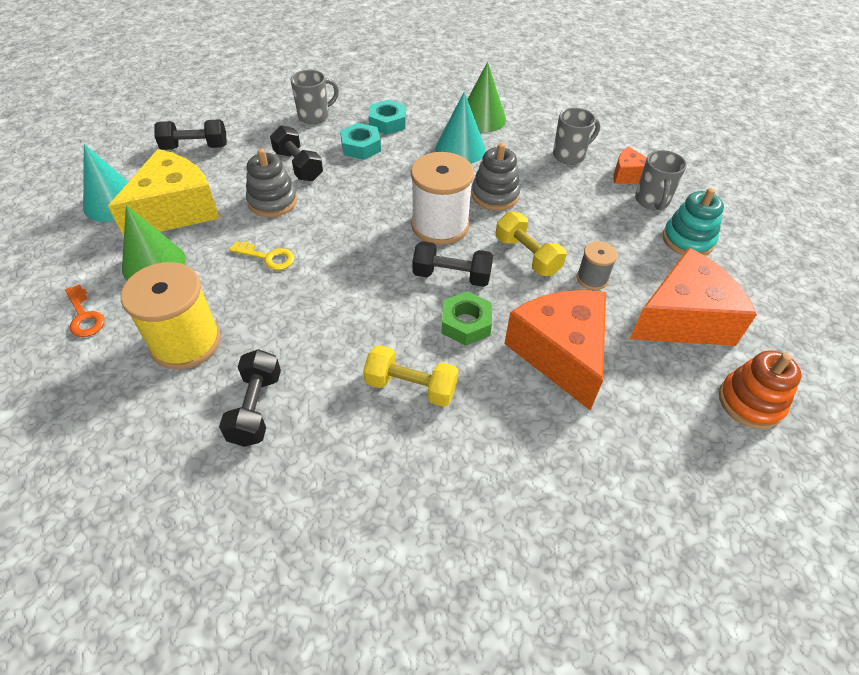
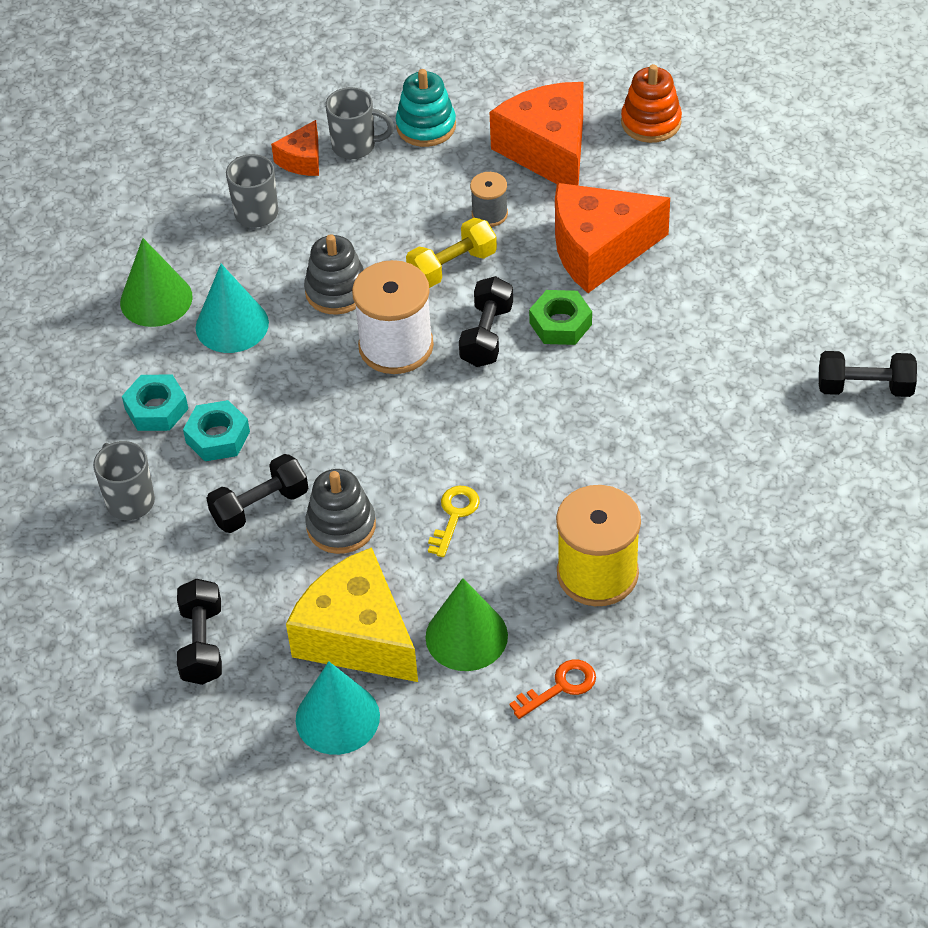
camera: 85 degrees left, 0 degrees up
black dumbbell [219,349,281,447] -> black dumbbell moved to [819,351,917,397]
yellow dumbbell [363,345,459,407] -> none

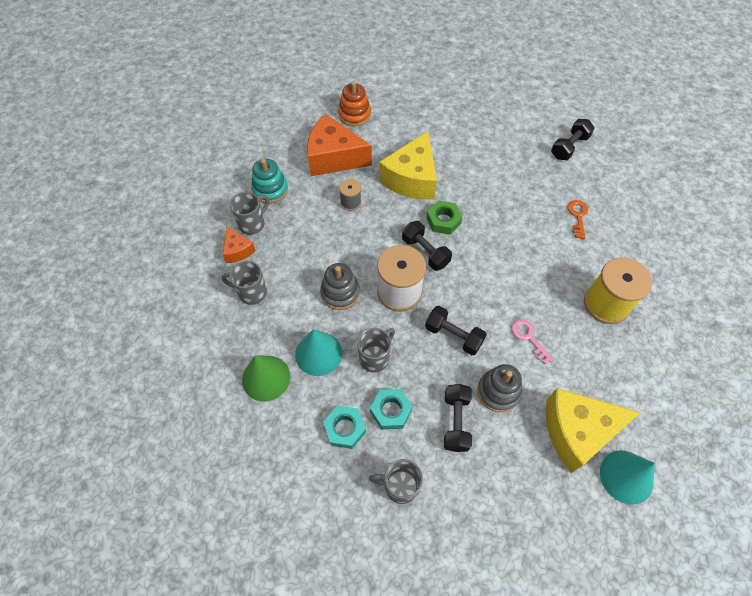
camera: 55 degrees left, 10 degrees up
black dumbbell [177,578,222,685] -> black dumbbell moved to [425,306,487,355]
yellow dumbbell [406,218,497,288] -> none
green cone [425,578,508,671] -> none
yellow key [428,486,480,557] -> pink key [512,319,553,364]
orange key [509,659,596,719] -> orange key moved to [568,200,588,239]
orange cheese [555,183,670,293] -> yellow cheese [379,131,437,200]
none -> grey mug [357,328,395,373]

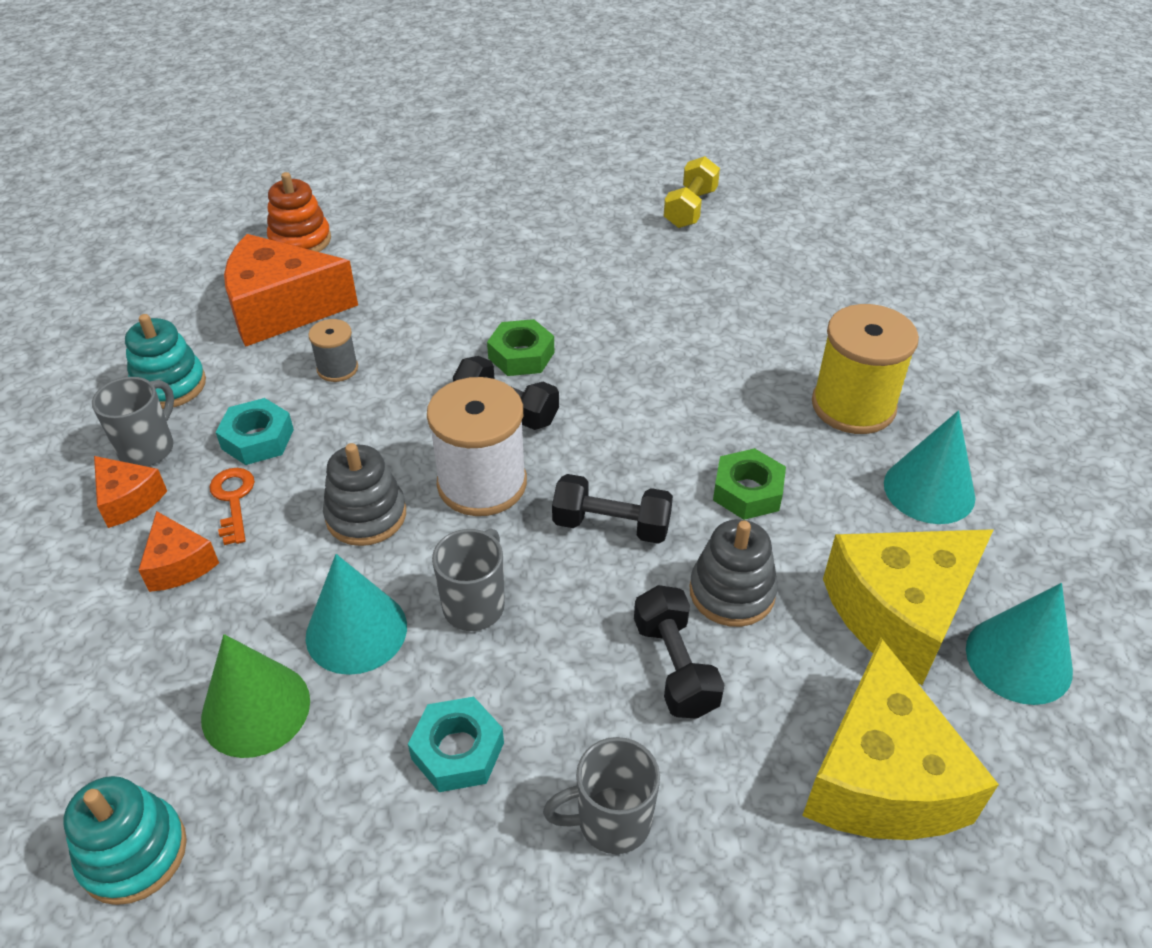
camera: 20 degrees left, 15 degrees down
grey mug [222,261,267,305] -> orange cheese [139,511,219,592]
turquoise nut [370,389,413,430] -> turquoise nut moved to [216,398,294,465]
yellow cheese [379,131,437,200] -> yellow cheese moved to [802,638,999,840]
pink key [512,319,553,364] -> green nut [713,448,786,520]
black dumbbell [551,119,595,160] -> yellow dumbbell [664,156,720,228]
orange key [568,200,588,239] -> orange key moved to [209,468,255,545]
none -> turquoise stacking toy [63,776,187,905]
none -> turquoise cone [884,411,976,524]

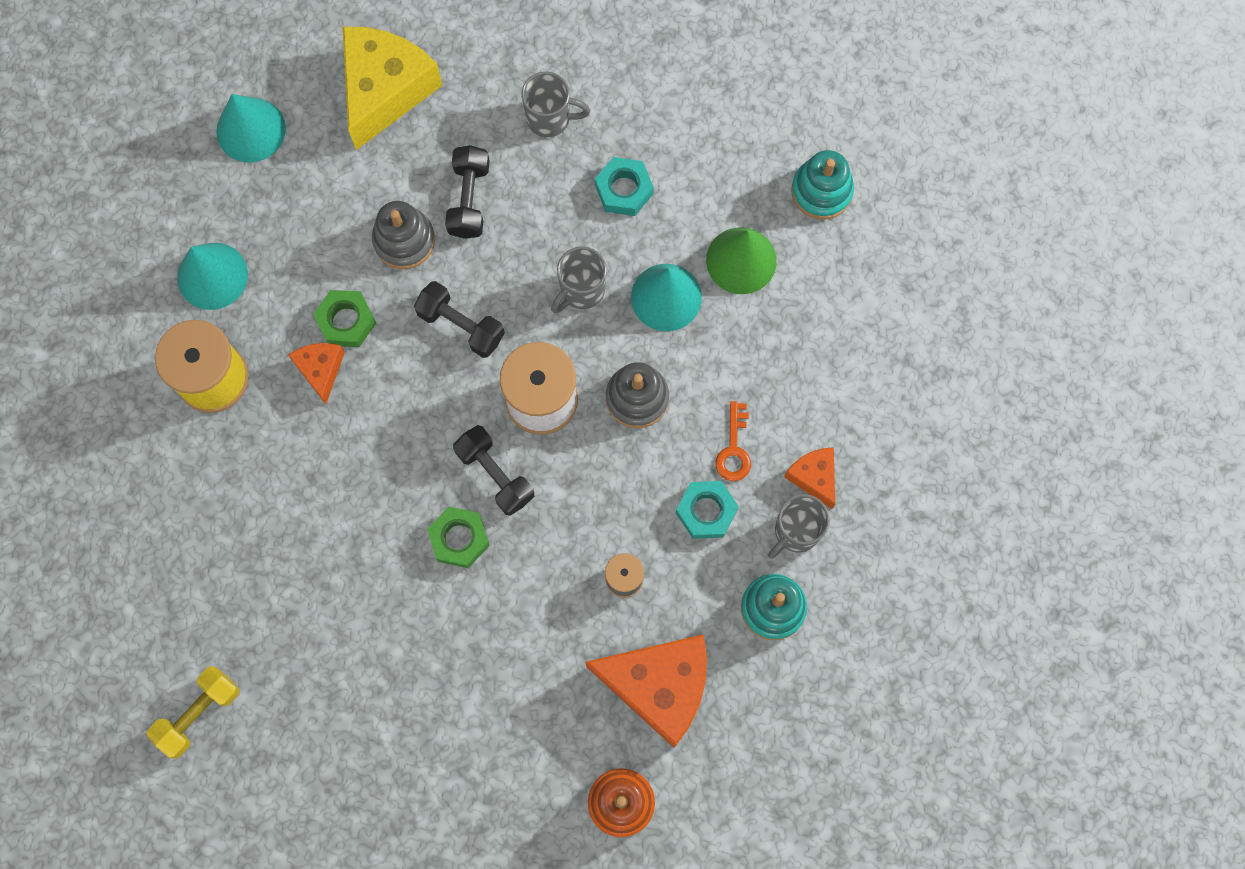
camera: 160 degrees left, 30 degrees up
orange cheese [139,511,219,592] -> orange cheese moved to [288,343,345,404]
yellow cheese [823,529,994,685] -> none

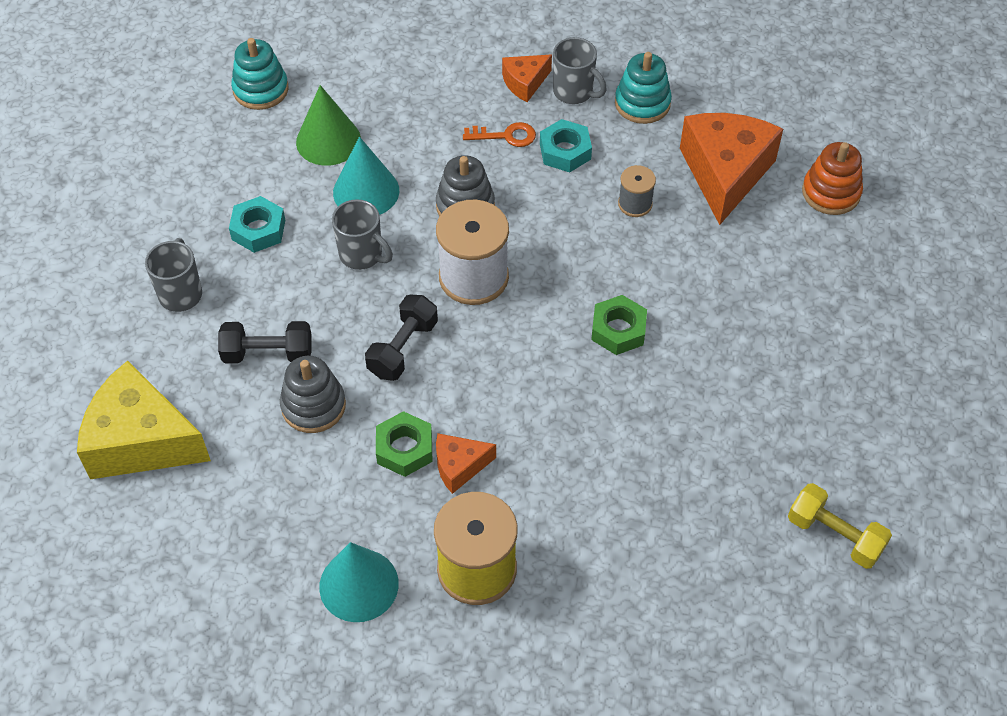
camera: 95 degrees left, 20 degrees down
turquoise cone [216,94,286,162] -> none
black dumbbell [453,425,534,516] -> none

